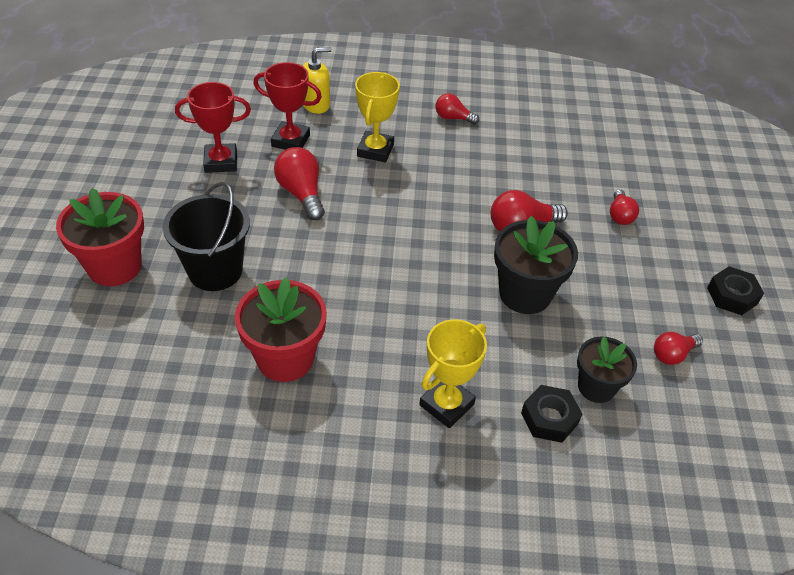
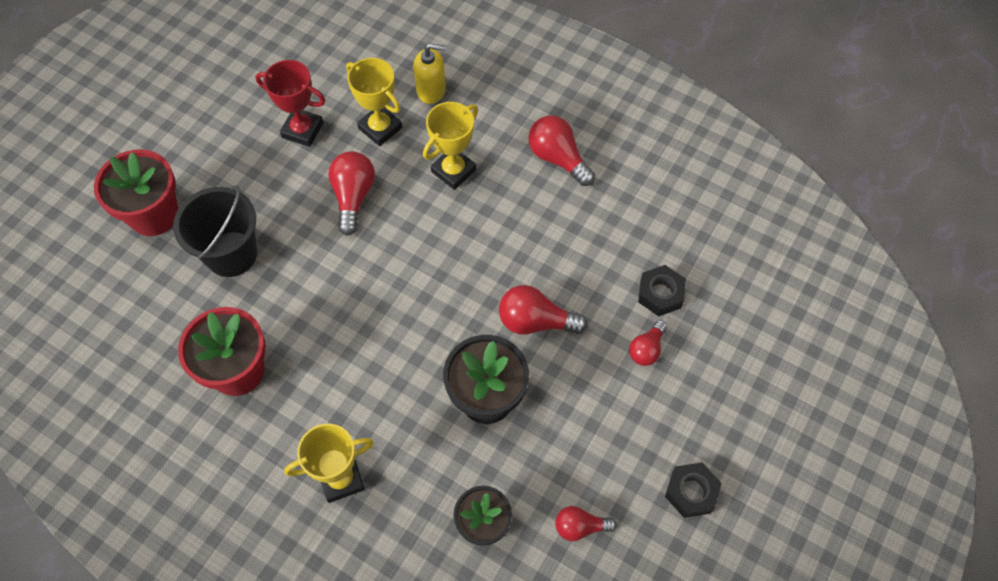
camera: 30 degrees right, 15 degrees up
red trophy [253,62,322,150] -> yellow trophy [346,58,402,146]
red light bulb [435,93,479,125] -> red light bulb [528,115,595,186], size x1.59
black nut [521,385,582,443] -> black nut moved to [638,265,686,316]

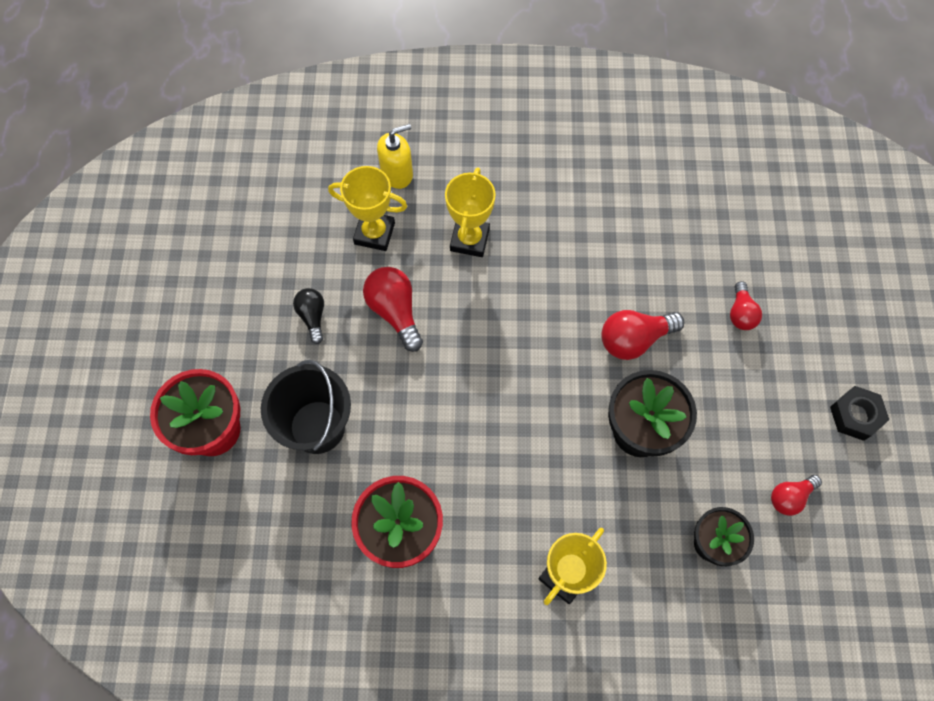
camera: 30 degrees left, 5 degrees up
red trophy [255,60,325,147] -> none
red light bulb [528,115,595,186] -> none
black nut [638,265,686,316] -> none
none -> black light bulb [293,288,324,344]

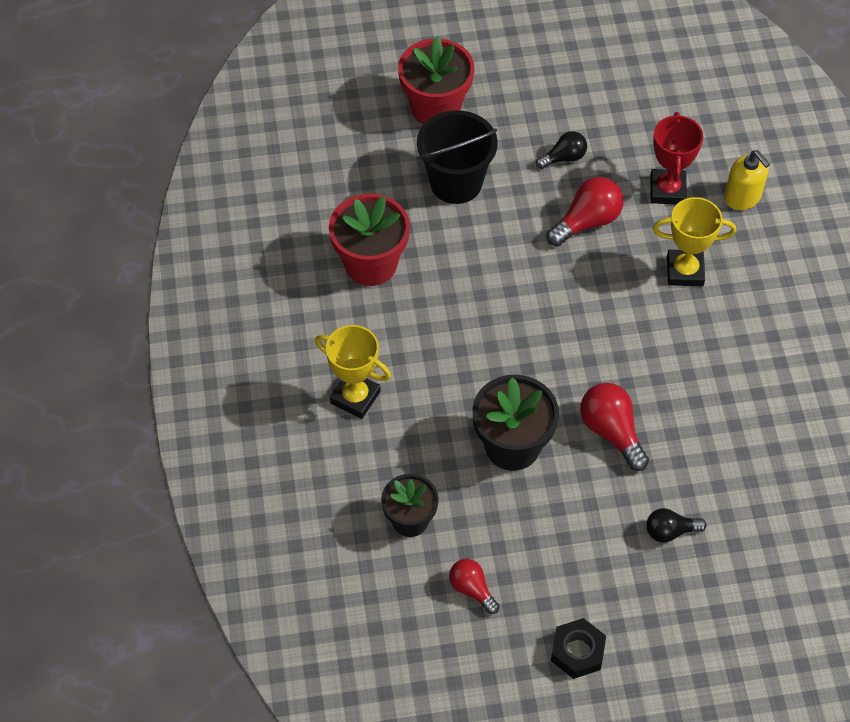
camera: 80 degrees right, 10 degrees down
yellow trophy [328,166,407,251] -> red trophy [650,112,703,204]
red light bulb [730,281,762,330] -> black light bulb [646,508,706,543]

